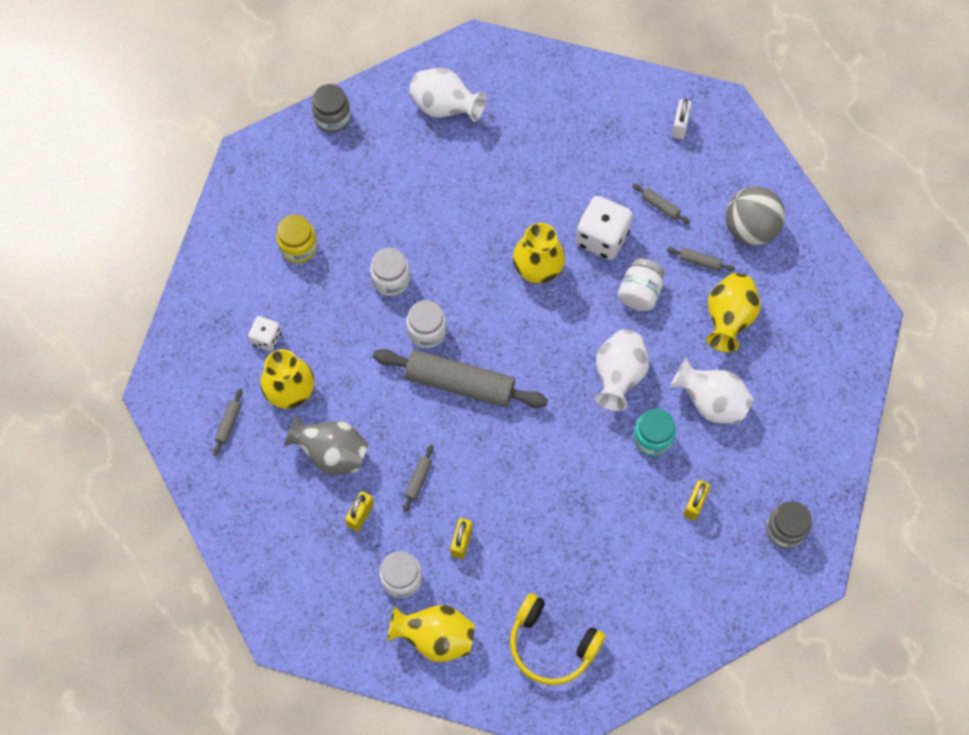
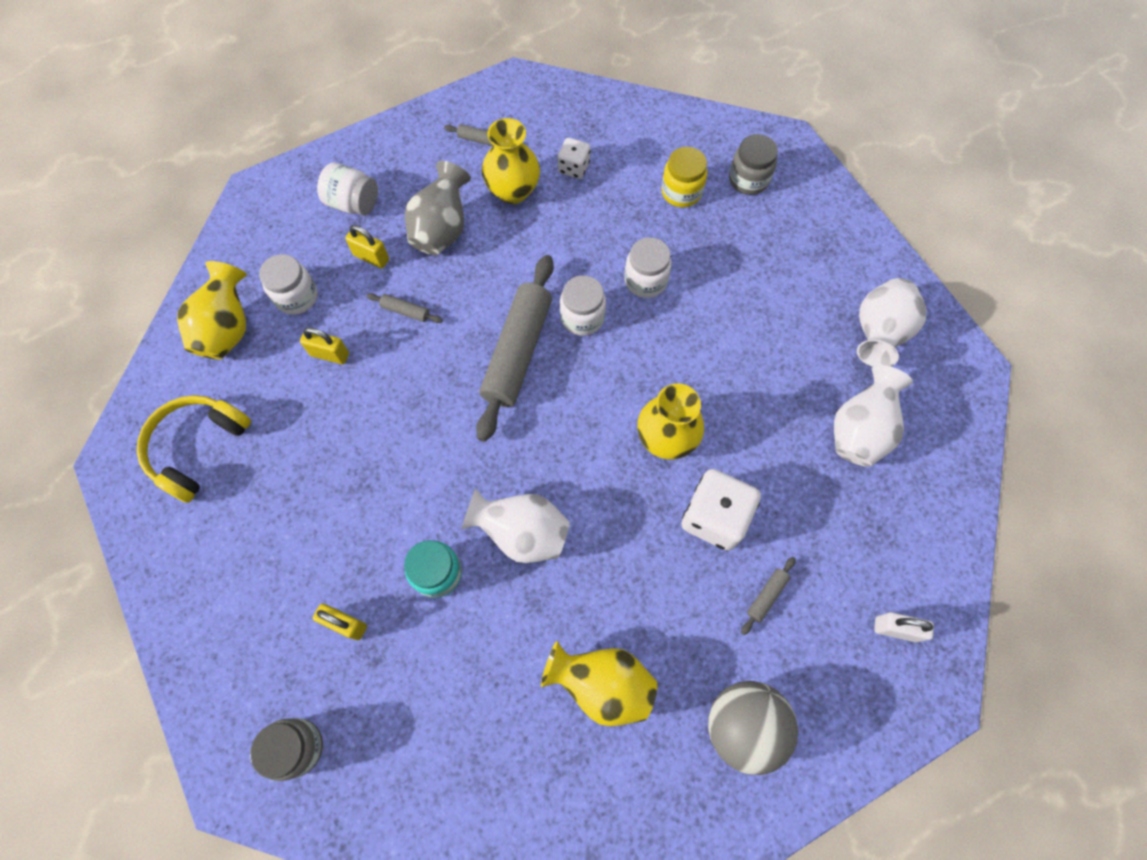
camera: 90 degrees right, 0 degrees up
grey jar [312,84,351,133] -> grey jar moved to [729,134,778,195]
white jar [618,258,665,311] -> white jar moved to [317,163,378,215]
grey rolling pin [667,248,735,271] -> none
white vase [670,358,754,424] -> white vase moved to [834,365,913,467]

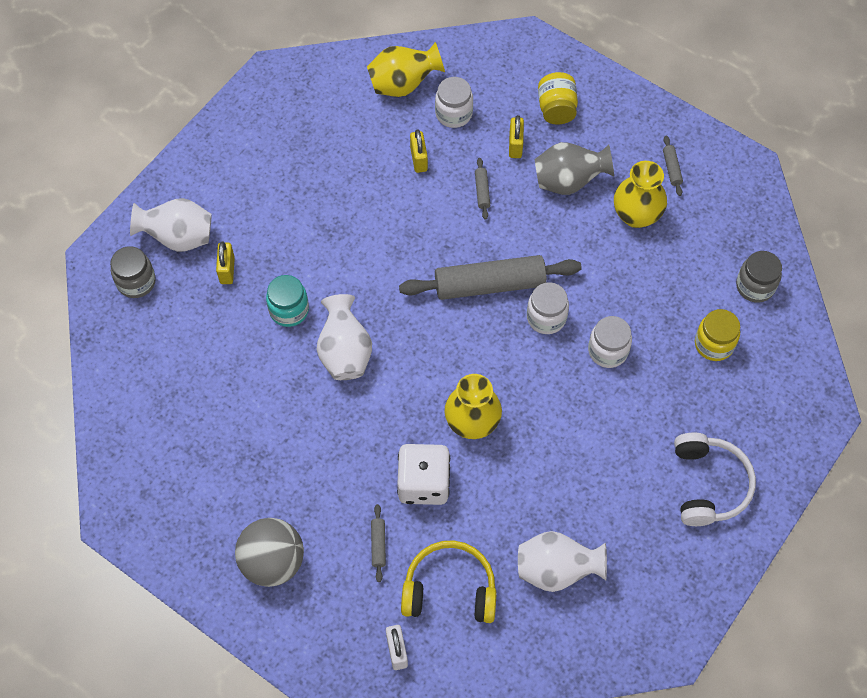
camera: 65 degrees right, 5 degrees down
yellow headphones [137,395,251,503] -> yellow headphones moved to [401,540,497,623]
white jar [317,163,378,215] -> yellow jar [538,72,578,125]
yellow vase [541,641,657,726] -> none
white dice [558,138,590,179] -> none
grey jar [729,134,778,195] -> grey jar moved to [736,251,782,303]
grey rolling pin [741,557,796,635] -> grey rolling pin turned 75 degrees clockwise [371,504,386,582]
white vase [857,278,926,367] -> white vase moved to [130,198,212,252]
none -> white headphones [674,433,756,526]

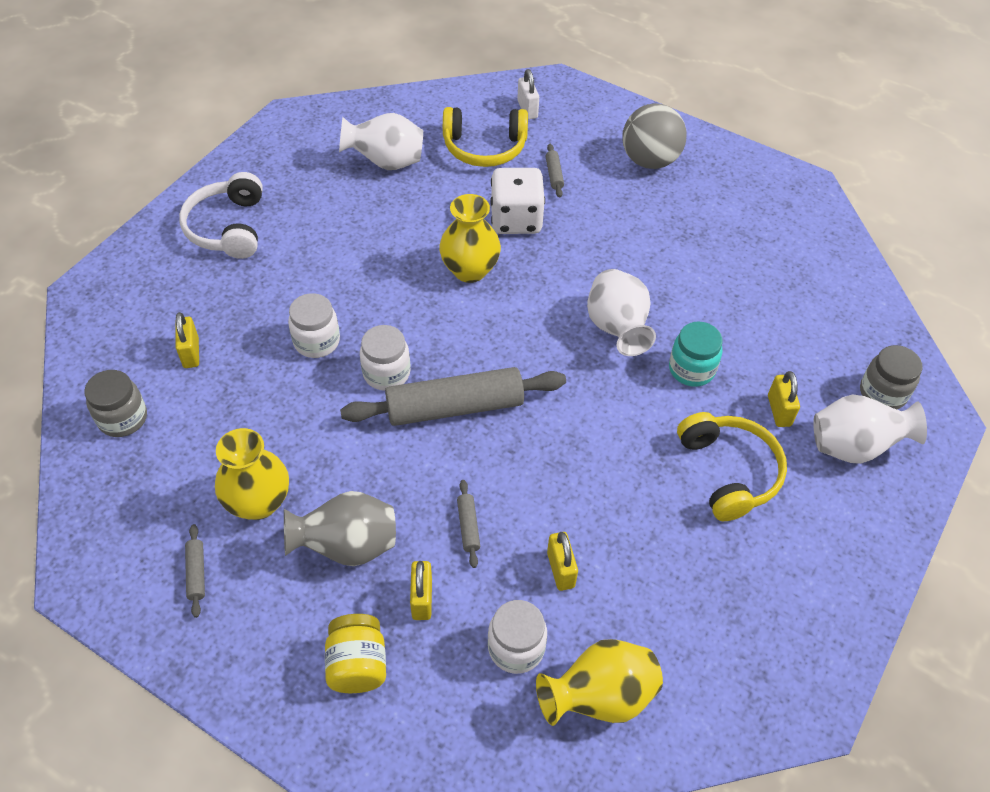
camera: 175 degrees right, 10 degrees down
yellow jar [695,309,740,361] -> yellow padlock [175,312,199,368]
none -> yellow headphones [677,412,787,521]

